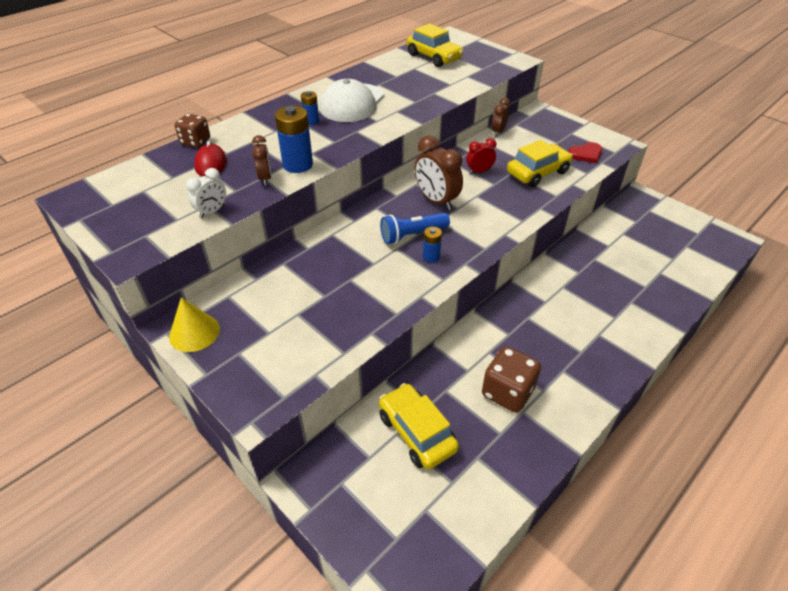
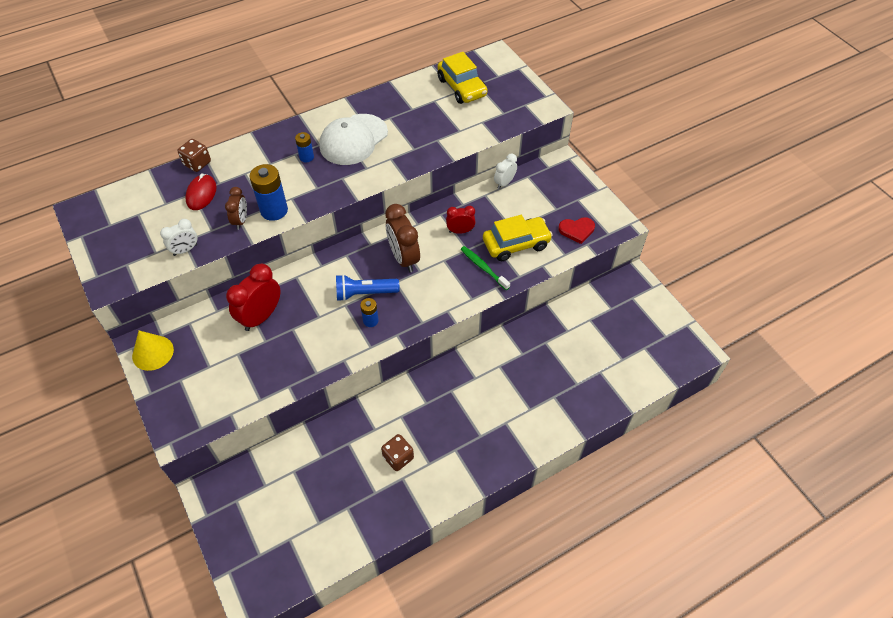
camera: 15 degrees right, 10 degrees up
yellow car [379,383,459,469] -> none
brown dice [482,346,541,413] -> brown dice [381,434,414,471], size x0.66
brown clock [492,98,510,136] -> white clock [494,154,517,189]
none -> red clock [226,264,280,331]
none -> green toothbrush [461,246,510,290]

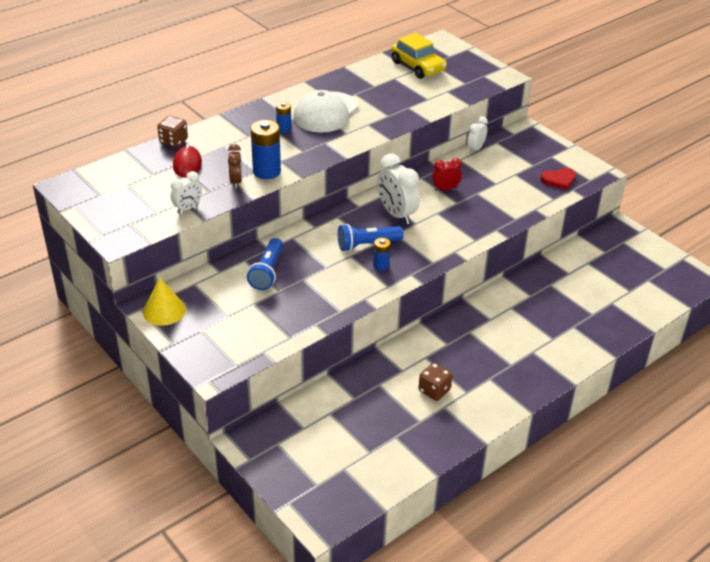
camera: 10 degrees left, 15 degrees down
red clock [226,264,280,331] -> blue flashlight [247,238,283,290]
brown clock [385,204,420,272] -> white clock [377,153,420,224]
green toothbrush [461,246,510,290] -> none
yellow car [483,215,553,261] -> none

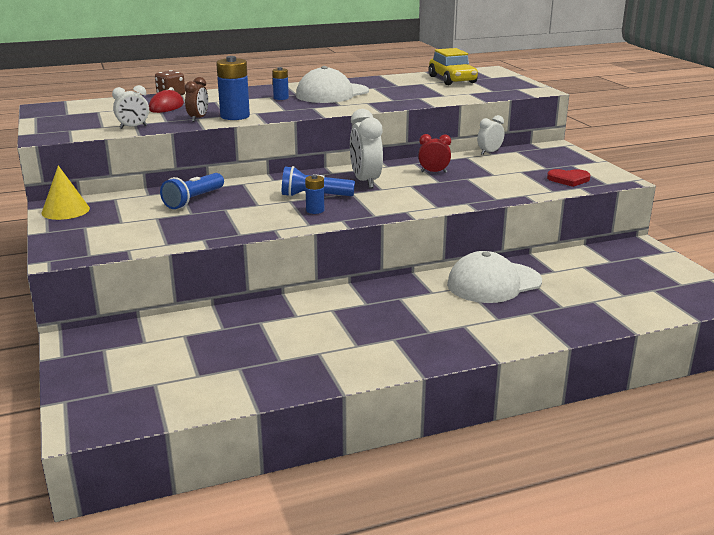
camera: 20 degrees right, 15 degrees down
brown dice [419,362,453,401] -> none
none -> white cap [447,251,542,303]

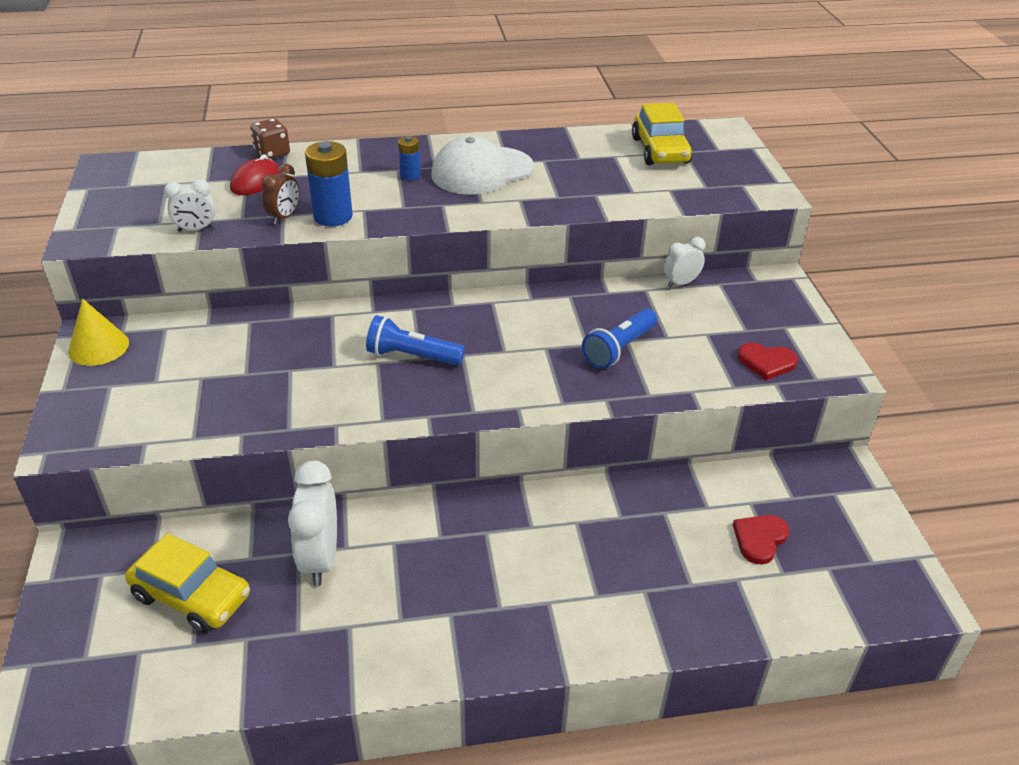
camera: 10 degrees right, 15 degrees up
blue flashlight [160,173,224,209] -> blue flashlight moved to [582,308,657,369]
blue battery [305,175,324,214] -> none
white clock [350,109,383,188] -> white clock moved to [288,461,337,586]
red clock [418,134,451,173] -> none
white cap [447,251,542,303] -> none
none -> yellow car [125,533,250,633]
none -> red heart [733,515,790,565]

